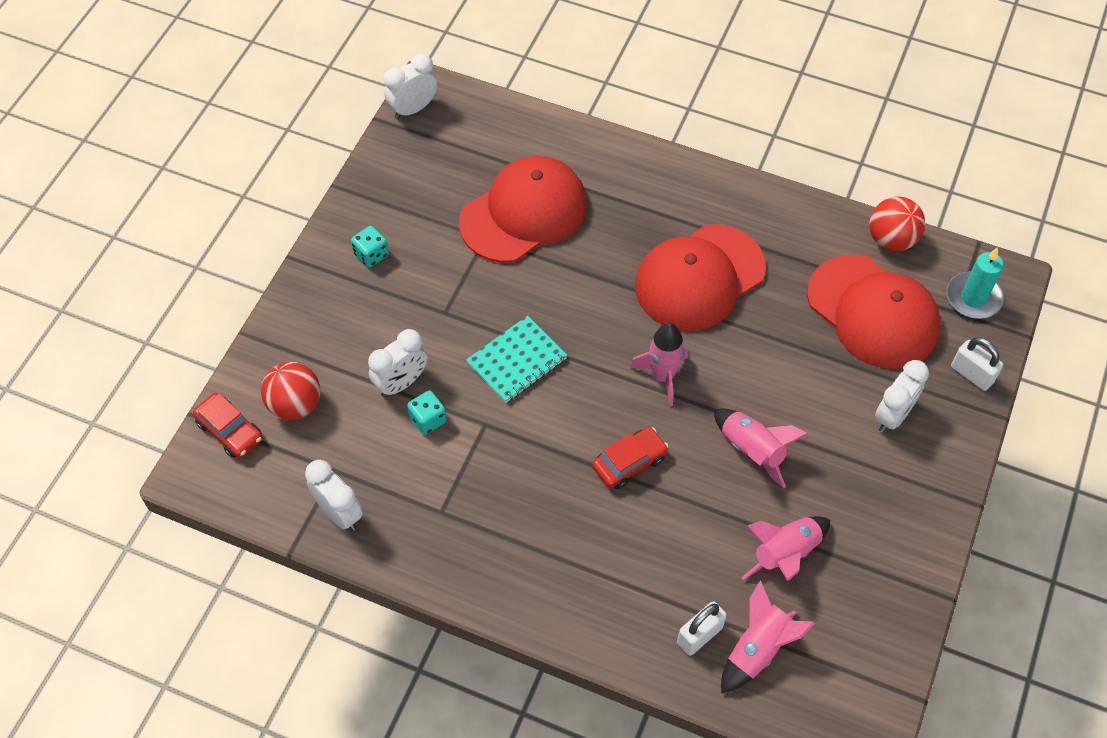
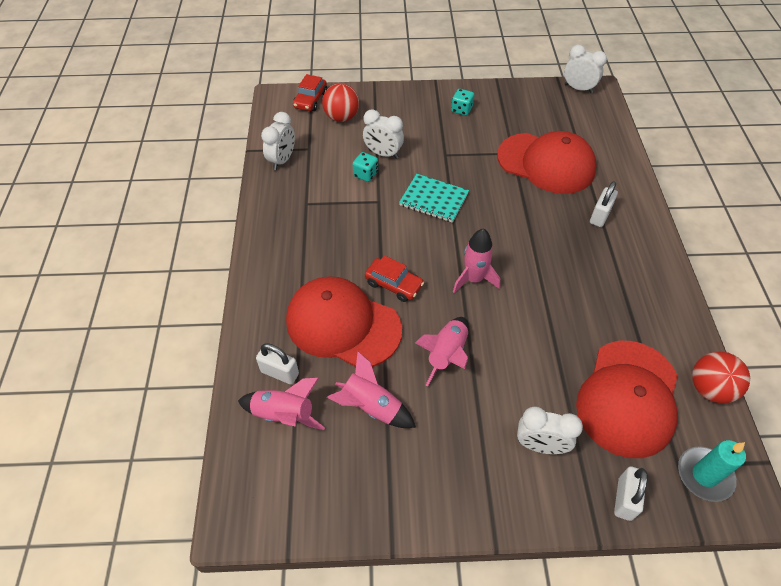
camera: 65 degrees right, 5 degrees down
red cap [635,224,766,331] -> red cap moved to [286,276,402,367]
none -> white padlock [590,181,618,227]

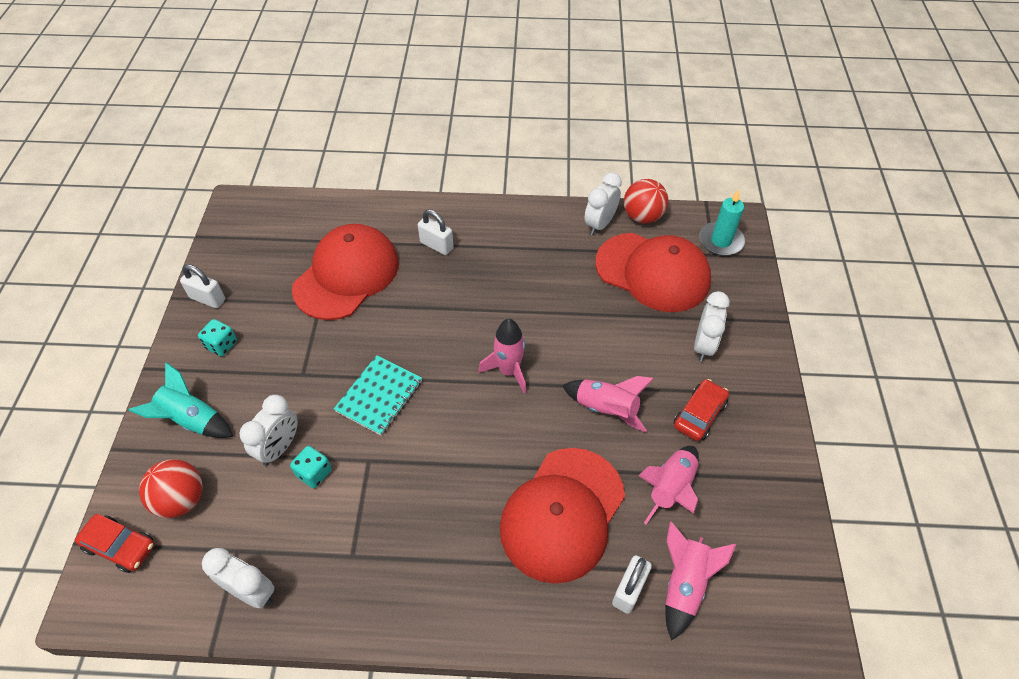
camera: 85 degrees left, 0 degrees up
red car [365,255,424,302] -> red car moved to [674,379,729,441]
white clock [564,45,607,93] -> white clock moved to [584,172,622,235]
white padlock [614,466,648,521] -> white padlock moved to [180,264,225,308]
none -> turquoise rocket [129,362,233,438]

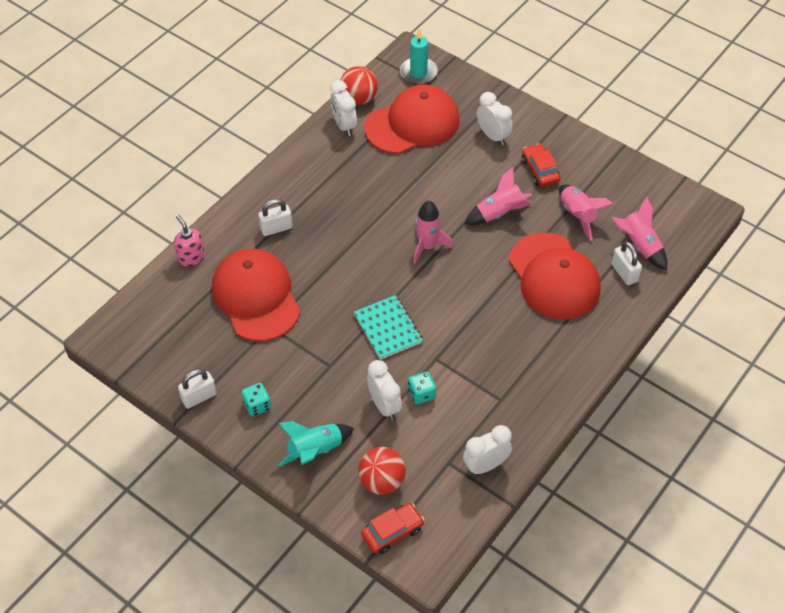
camera: 55 degrees left, 0 degrees up
none -> pink soap dispenser [174,215,205,267]

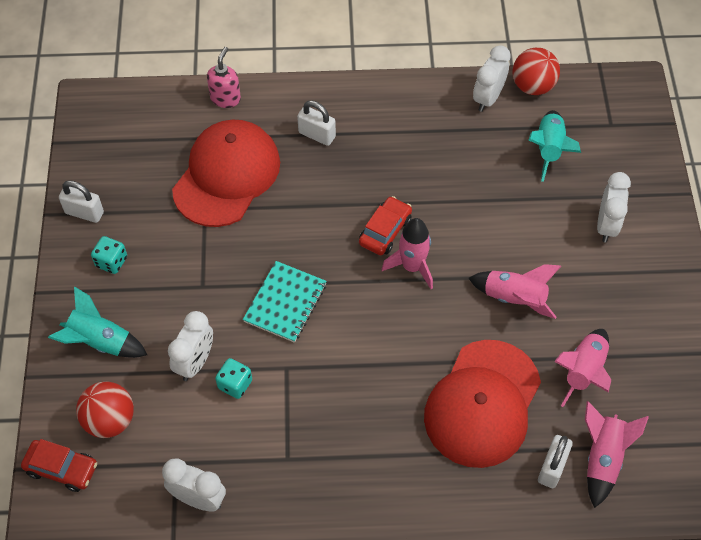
camera: 50 degrees right, 5 degrees up
red cap [364,84,460,154] -> turquoise rocket [529,110,581,182]
turquoise candle [400,28,438,85] -> none
red car [522,143,560,187] -> red car moved to [359,196,412,255]

